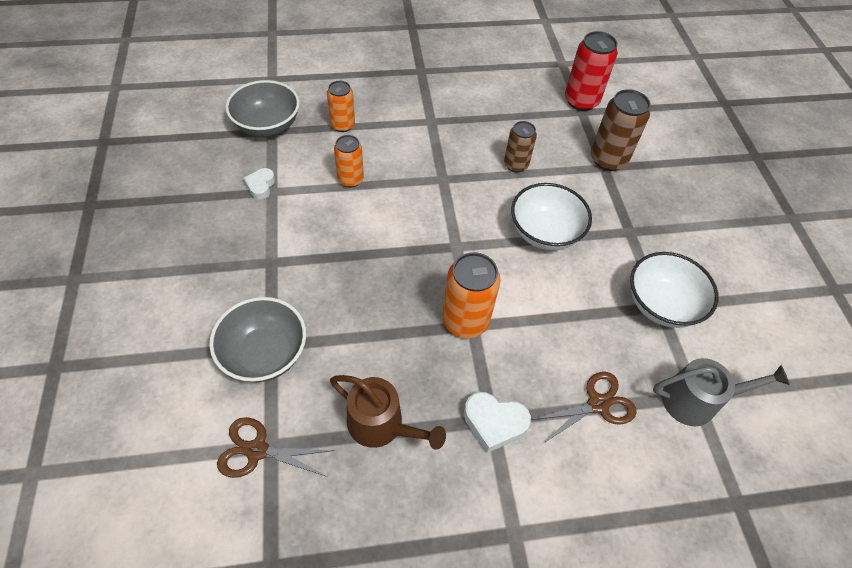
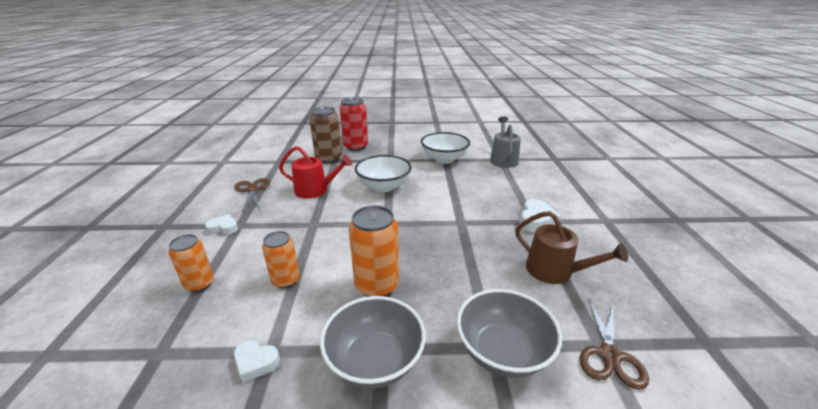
camera: 80 degrees left, 25 degrees down
grey bowl [225,80,300,137] -> grey bowl moved to [320,296,426,389]
brown watering can [330,375,446,450] -> brown watering can turned 90 degrees clockwise [515,211,628,284]
orange can [442,252,501,338] -> orange can moved to [349,205,399,297]
brown can [504,121,537,172] -> red watering can [279,146,352,199]
brown scissors [531,372,637,443] -> brown scissors moved to [234,178,270,212]
red can [565,31,618,111] -> red can moved to [339,98,368,151]
none -> white heart [205,214,238,235]

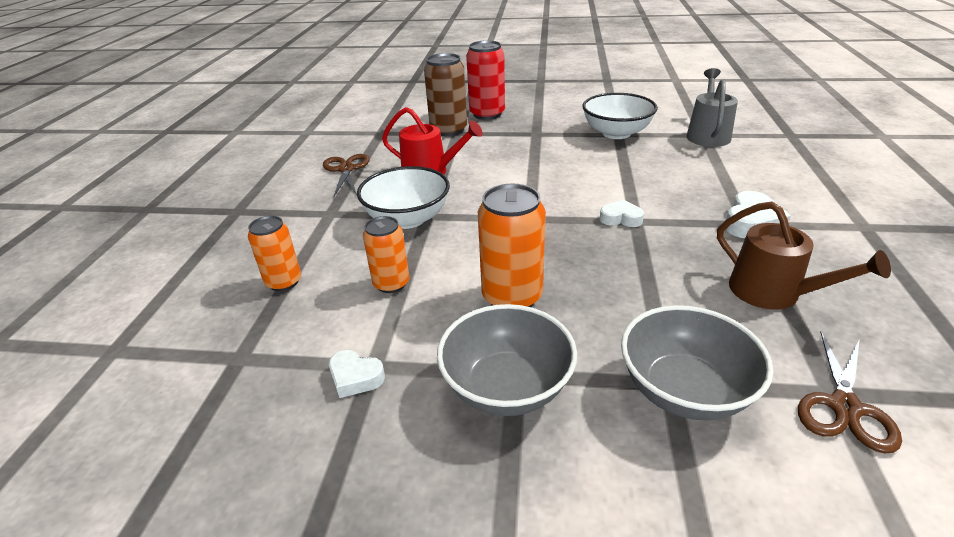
camera: 10 degrees right, 5 degrees up
white heart [205,214,238,235] -> white heart moved to [600,199,644,227]
white bowl [355,155,412,192] -> white bowl moved to [357,166,450,229]

